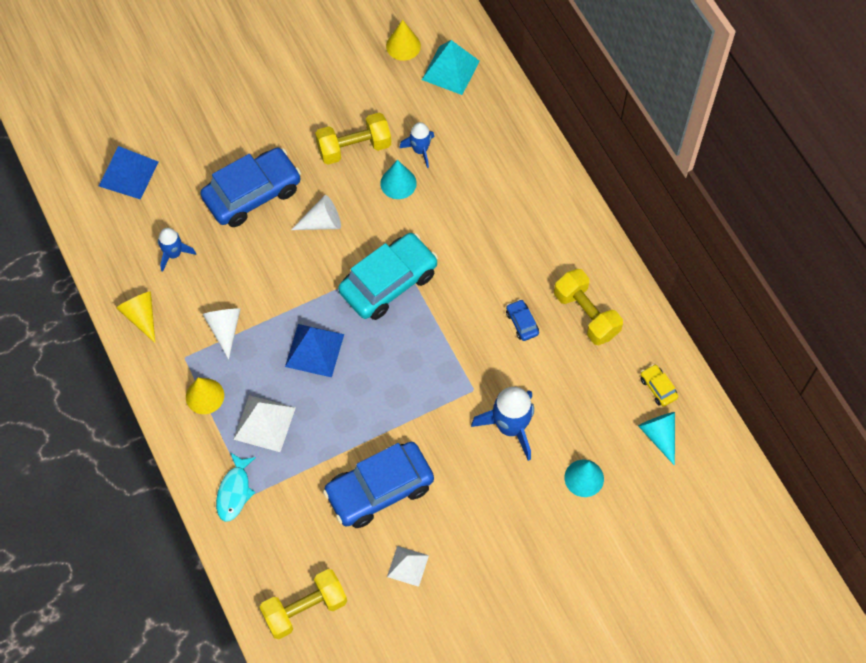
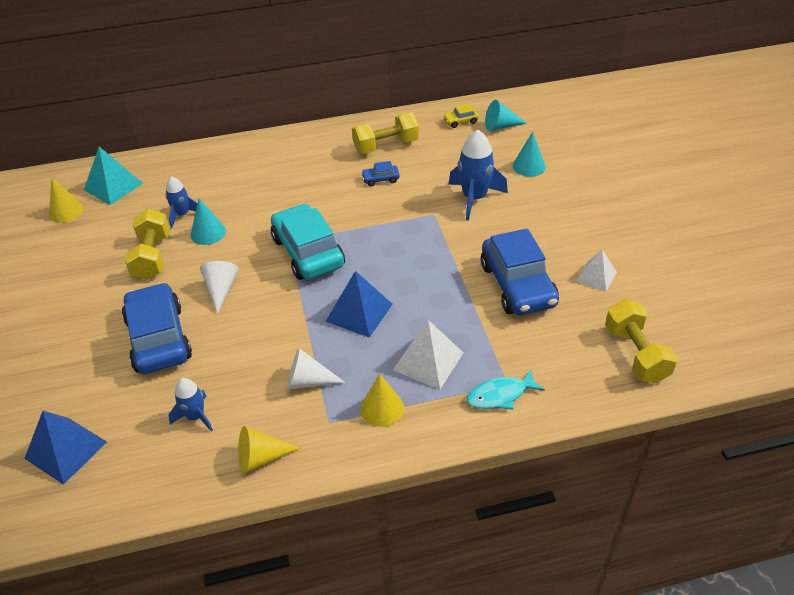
camera: 75 degrees left, 20 degrees down
turquoise fish [216,452,256,522] -> turquoise fish turned 135 degrees clockwise [466,369,545,410]

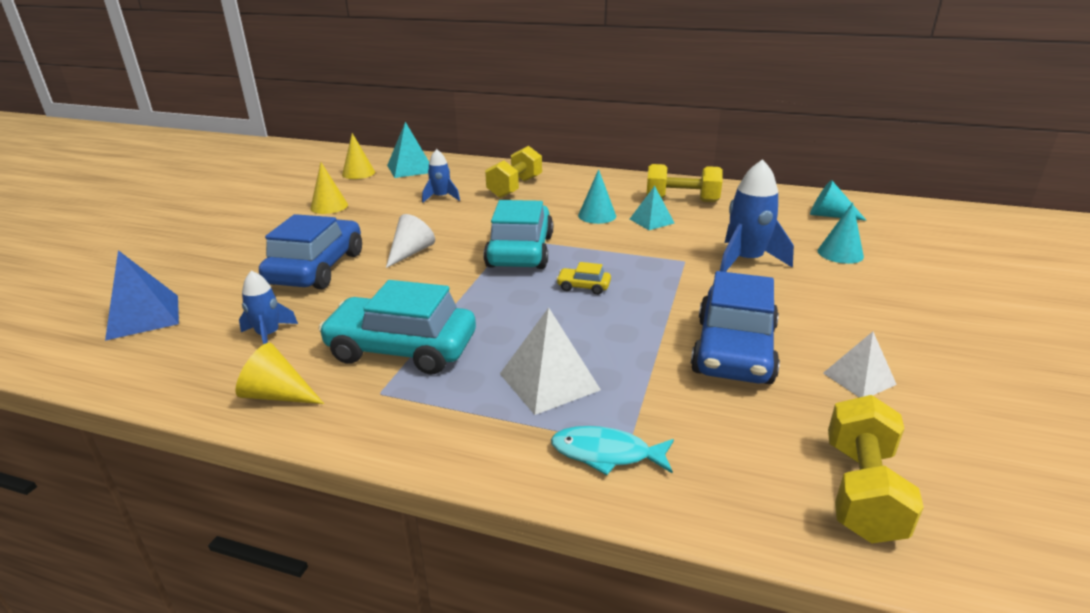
camera: 30 degrees right, 15 degrees down
yellow dumbbell [125,209,170,280] -> yellow dumbbell moved to [485,146,542,198]
turquoise cone [191,198,226,245] -> turquoise cone moved to [578,169,616,224]
white cone [287,348,345,390] -> turquoise car [318,280,476,374]
blue pyramid [325,271,392,338] -> none
blue car [361,161,400,186] -> turquoise pyramid [630,186,675,230]
yellow cone [361,374,404,427] -> yellow cone moved to [310,163,348,214]
yellow car [443,104,479,128] -> yellow car moved to [556,262,611,295]

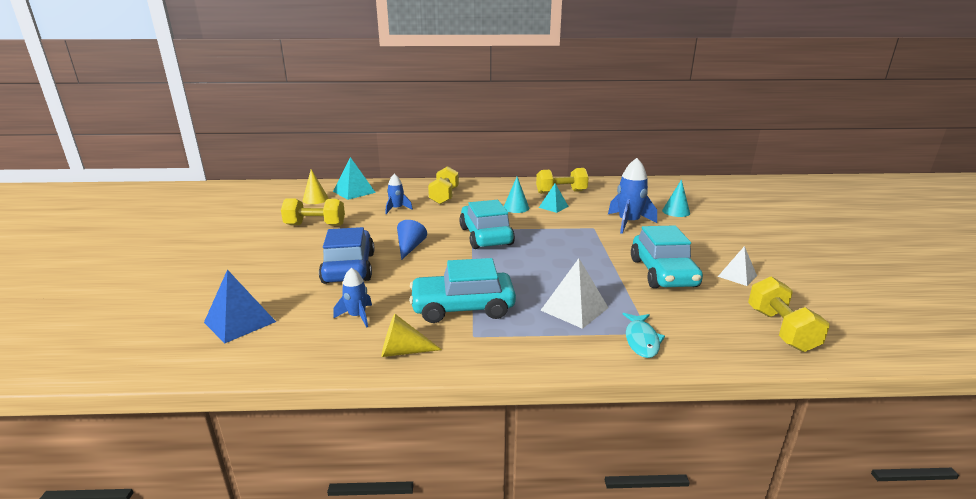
camera: 20 degrees left, 5 degrees down
yellow cone [310,163,348,214] -> yellow dumbbell [281,198,345,226]
white cone [386,214,435,268] -> blue cone [397,220,427,260]
turquoise fish [551,426,674,475] -> turquoise fish turned 75 degrees counterclockwise [623,313,665,358]
yellow car [556,262,611,295] -> none
blue car [691,271,780,384] -> turquoise car [631,225,703,288]
turquoise cone [810,180,867,221] -> none

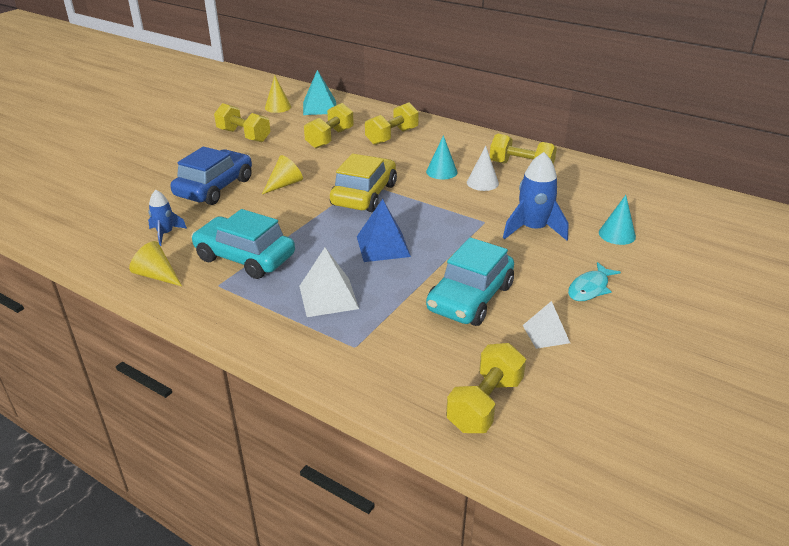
camera: 35 degrees right, 10 degrees up
blue pyramid [204,269,276,343] -> blue pyramid moved to [357,199,411,262]
blue rocket [386,174,413,214] -> yellow dumbbell [304,103,354,148]
blue cone [397,220,427,260] -> yellow cone [262,155,303,194]
turquoise car [459,200,515,249] -> yellow car [330,154,397,212]
turquoise pyramid [539,184,569,213] -> white cone [467,146,499,191]
turquoise fish [623,313,665,358] -> turquoise fish moved to [568,262,621,301]

